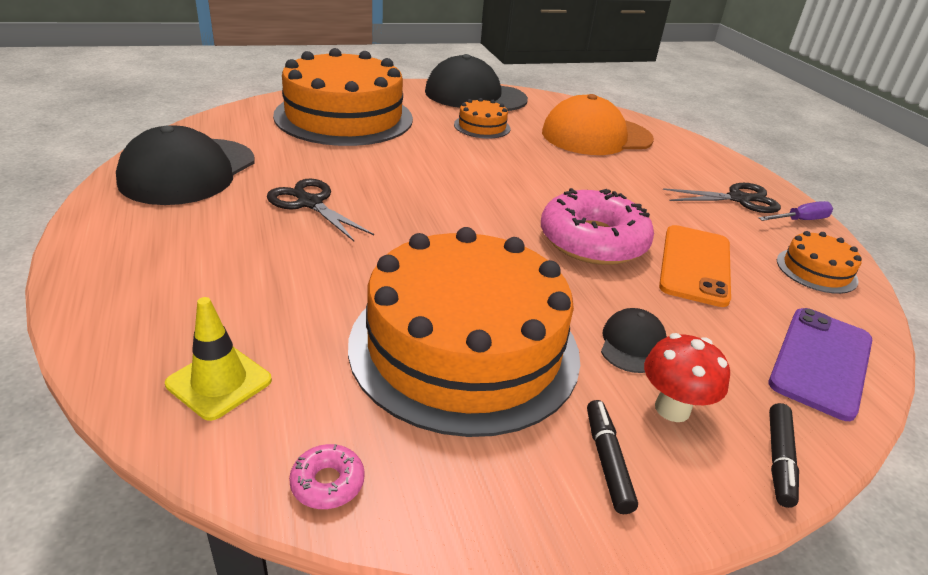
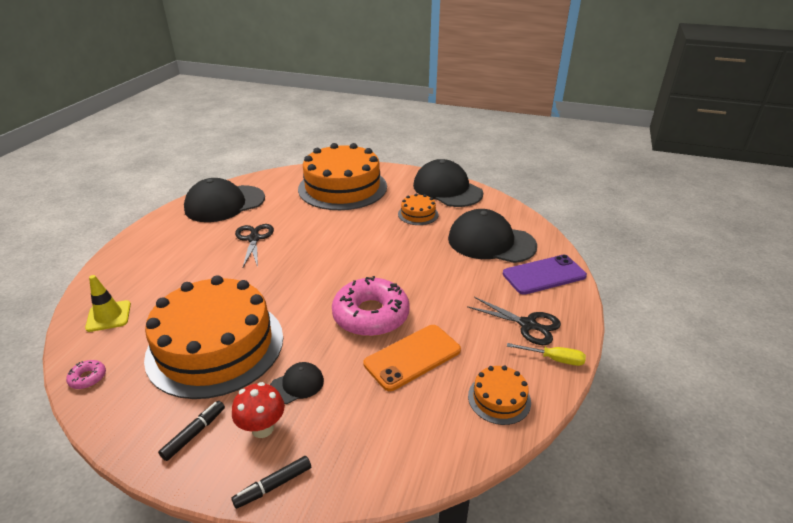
camera: 40 degrees right, 0 degrees up
orange cap [542,94,654,155] -> black cap [448,209,537,263]
purple screwdriver [758,201,833,221] -> yellow screwdriver [507,343,586,366]
purple phone [769,308,872,421] -> purple phone moved to [503,255,587,295]

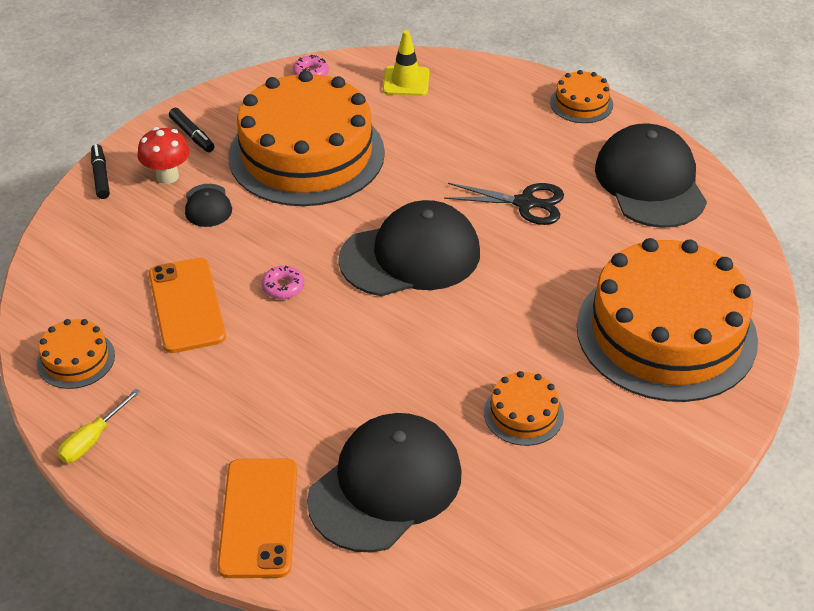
camera: 110 degrees right, 10 degrees up
pink donut [332,276,410,337] -> pink donut [261,266,304,299], size x0.40
black cap [413,159,483,207] -> black cap moved to [338,200,480,296]
black scissors [467,297,561,345] -> none
purple phone [503,255,587,295] -> orange phone [217,459,297,578]
none -> orange cake [550,70,613,123]

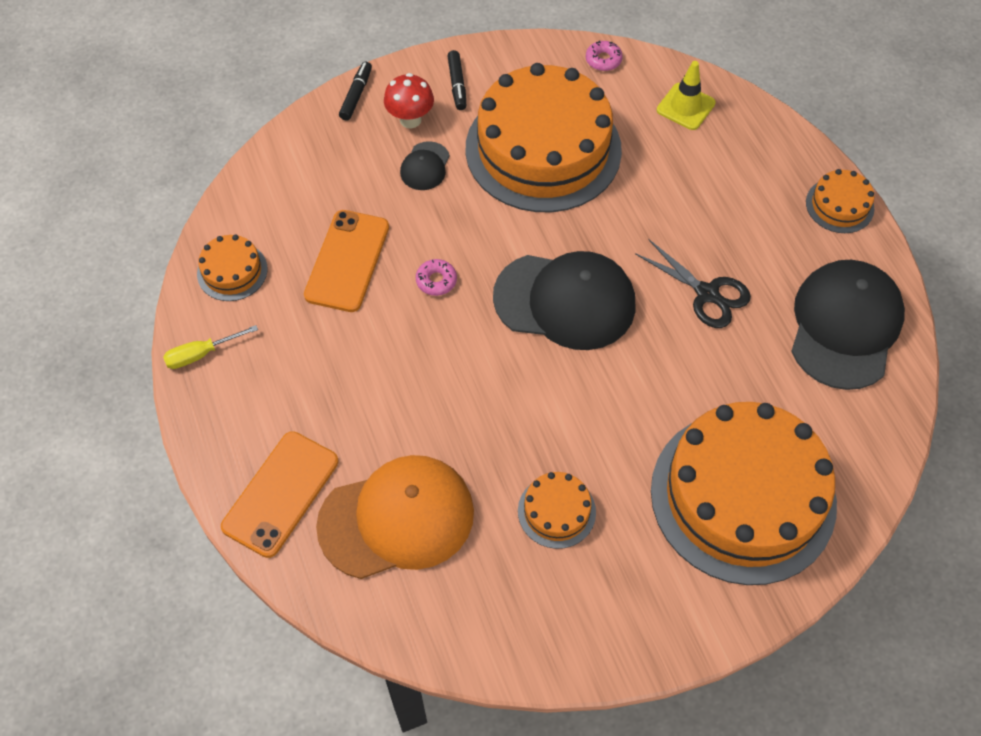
camera: 30 degrees right, 15 degrees up
black cap [307,413,462,552] -> orange cap [316,455,474,579]

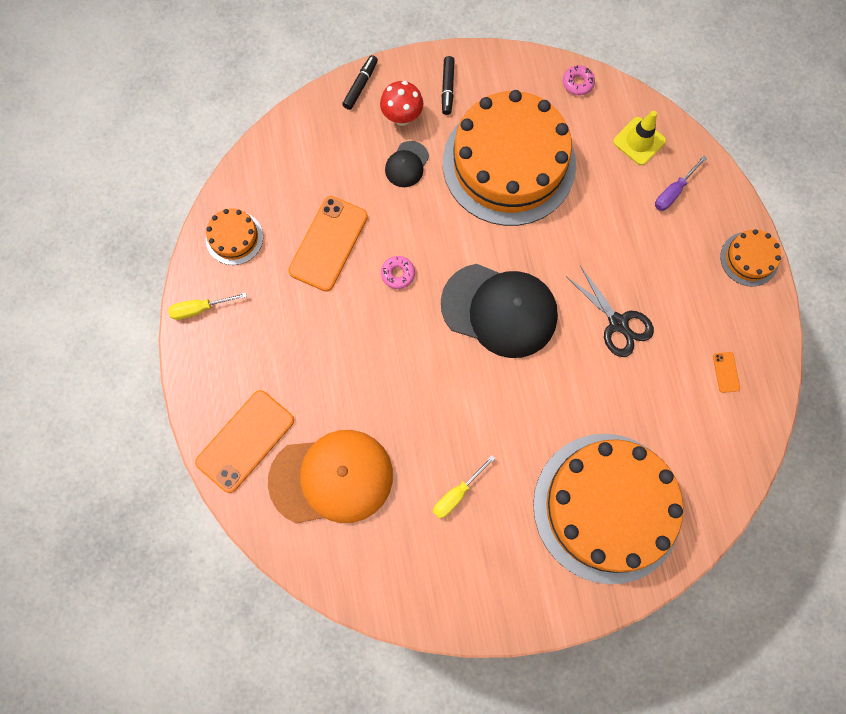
camera: 10 degrees right, 15 degrees up
orange cake [518,472,596,549] -> yellow screwdriver [433,455,496,518]
black cap [791,260,905,390] -> orange phone [713,352,740,393]
none -> purple screwdriver [655,156,707,211]

